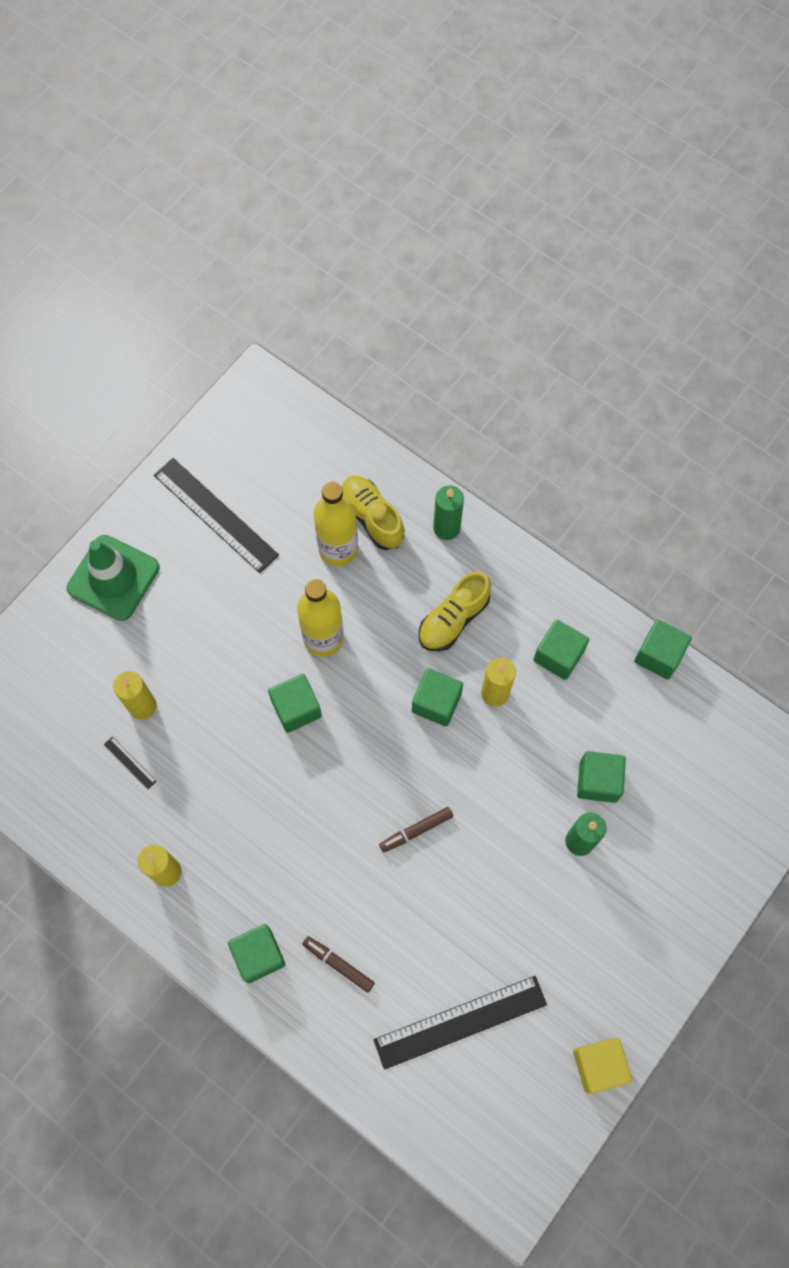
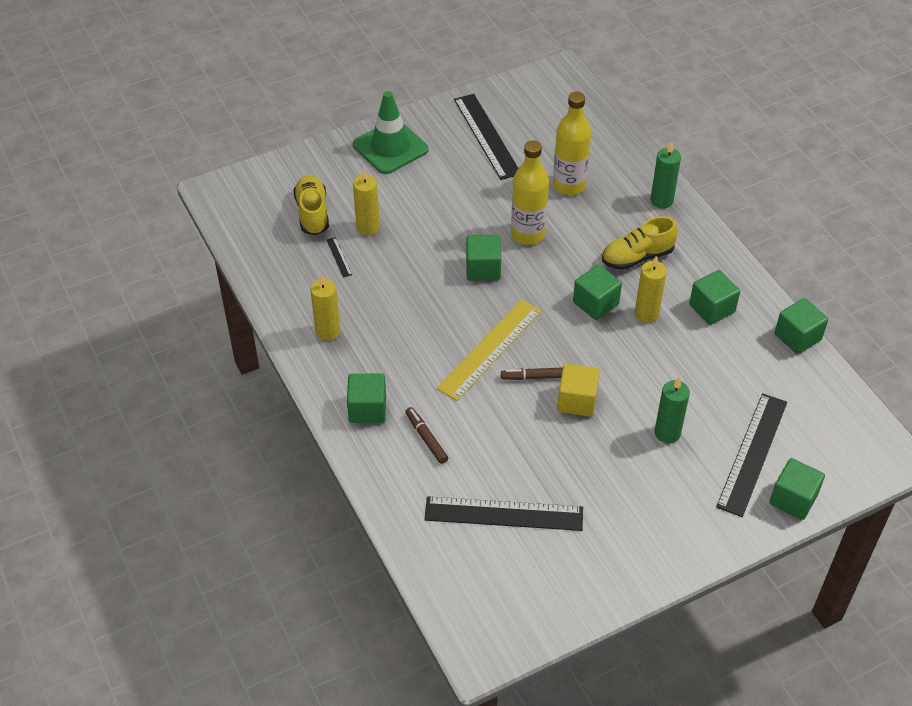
camera: 25 degrees right, 20 degrees down
yellow shoe [342,476,404,550] -> yellow shoe moved to [293,175,329,235]
yellow cube [573,1038,632,1094] -> yellow cube moved to [557,364,600,417]
green cube [577,751,626,803] -> green cube moved to [769,458,825,520]
none -> yellow ruler [437,299,541,401]
none -> black ruler [716,393,787,517]

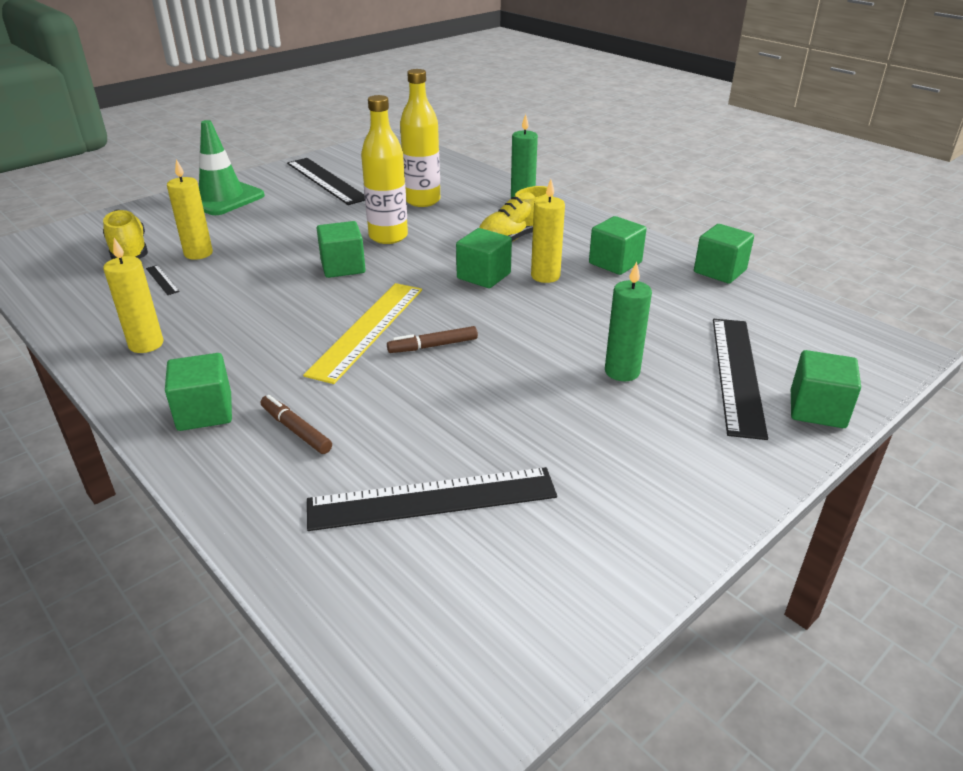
camera: 15 degrees left, 15 degrees down
yellow cube [557,364,600,417] -> none

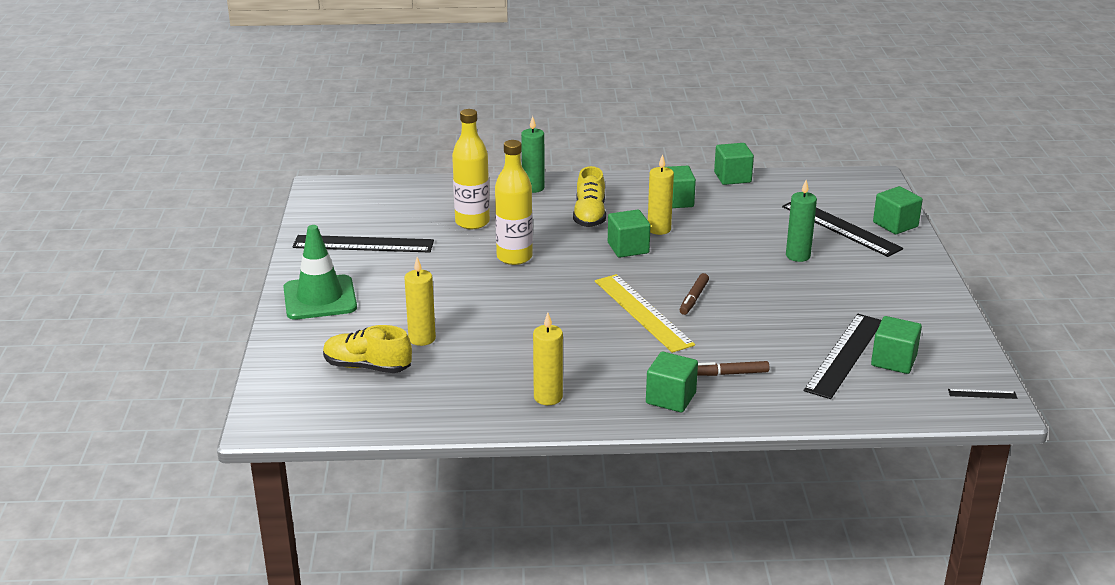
camera: 50 degrees left, 5 degrees down
black ruler [146,265,180,295] -> black ruler moved to [948,389,1017,399]
green cube [317,221,366,278] -> green cube moved to [871,316,922,374]

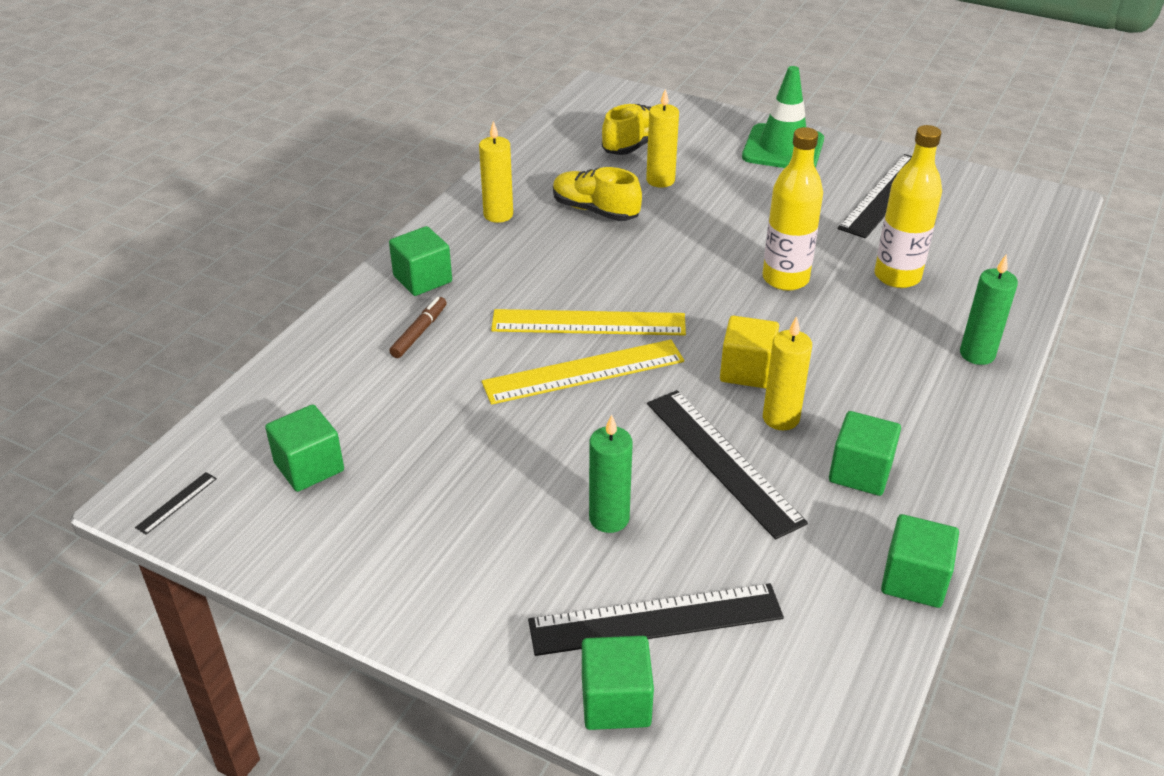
camera: 120 degrees right, 10 degrees up
yellow shoe [573,166,606,227] -> yellow shoe moved to [553,167,642,221]
green cube [608,209,651,258] -> yellow cube [720,316,779,388]
brown marker [680,273,709,315] -> yellow ruler [482,340,684,405]
black ruler [804,314,882,399] -> black ruler moved to [647,390,808,540]

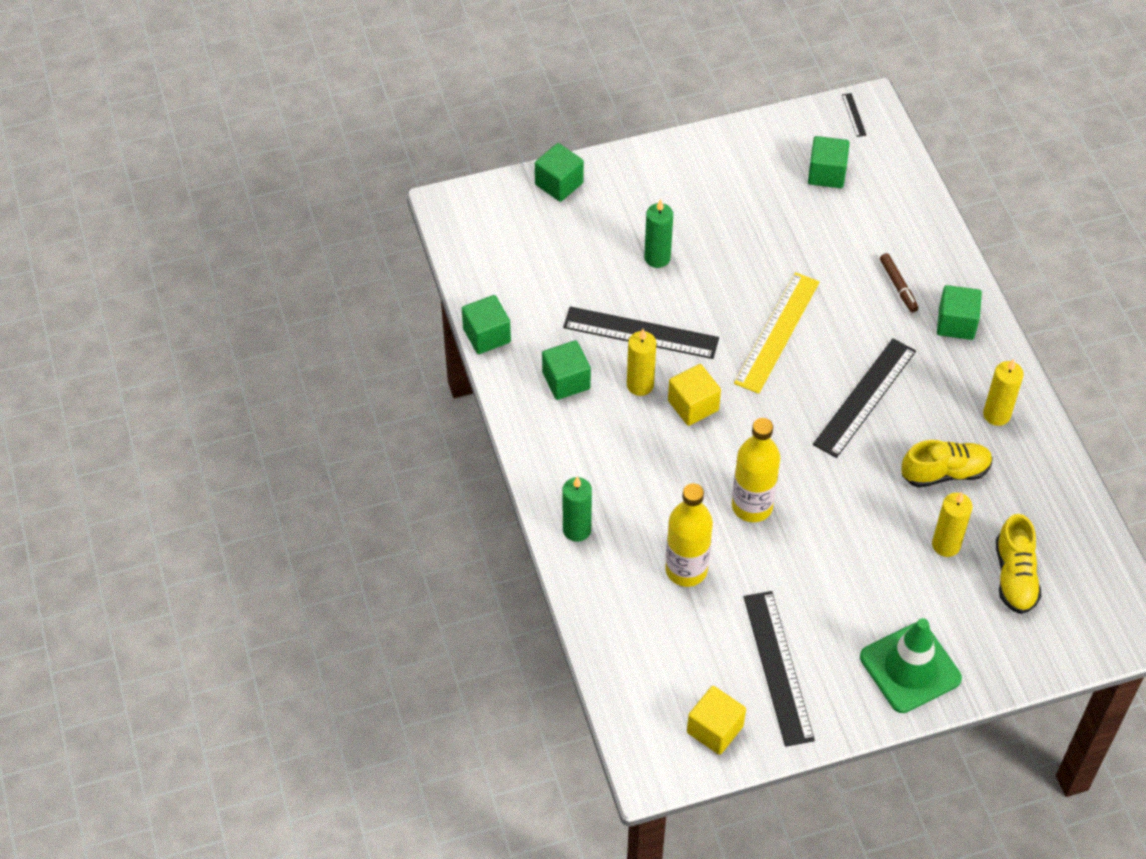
camera: 135 degrees right, 15 degrees up
yellow ruler [491,309,686,335] -> none
black ruler [528,583,784,656] -> black ruler moved to [813,338,916,458]
none -> yellow cube [687,686,746,755]

